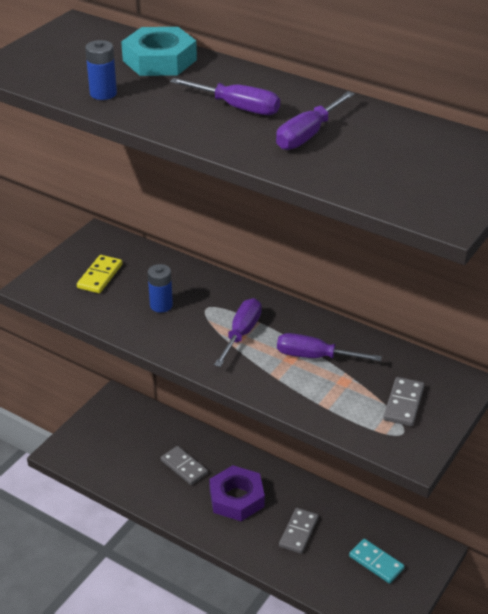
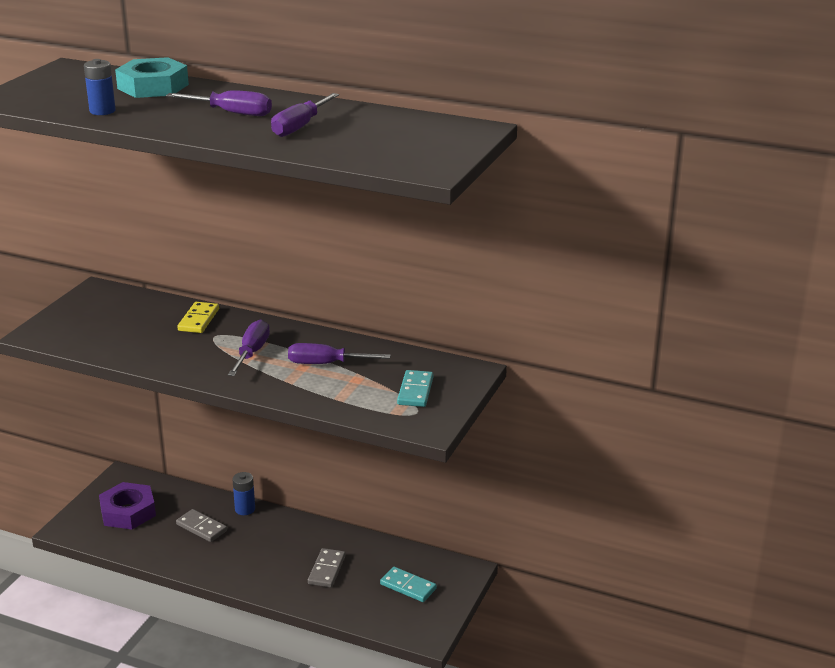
camera: 10 degrees left, 10 degrees down
yellow domino [77,255,123,293] -> yellow domino moved to [177,302,219,333]
blue battery [148,264,173,313] -> blue battery moved to [232,472,255,515]
purple nut [209,465,265,521] -> purple nut moved to [99,482,156,530]
grey domino [383,377,424,426] -> turquoise domino [397,370,433,407]

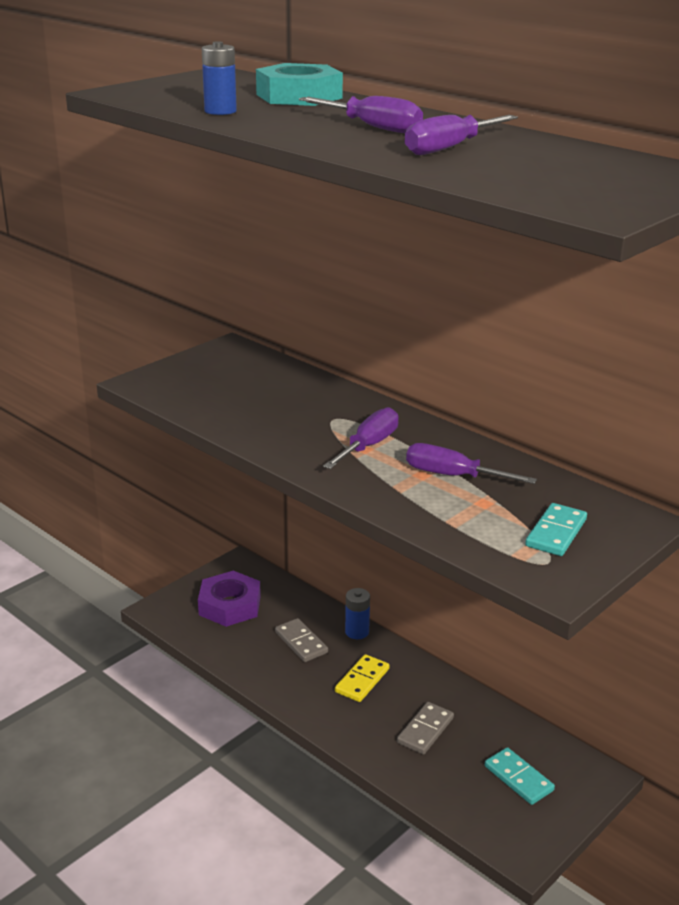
camera: 20 degrees right, 0 degrees up
yellow domino [177,302,219,333] -> yellow domino moved to [335,654,389,702]

